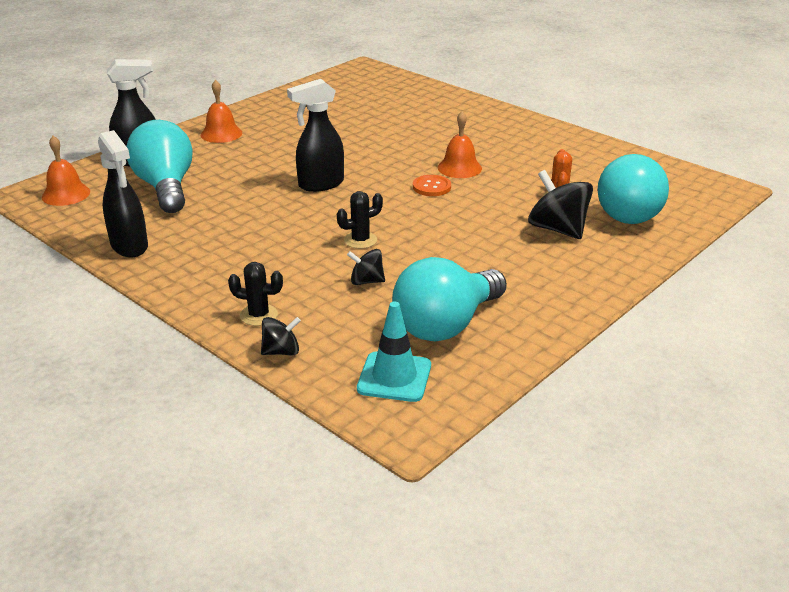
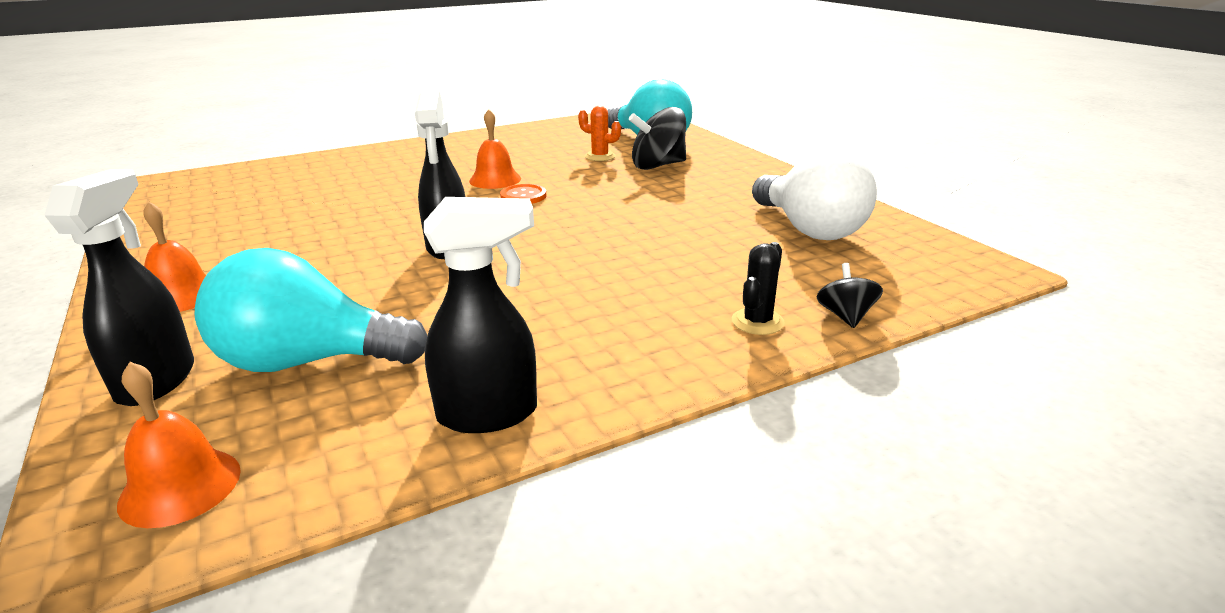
camera: 70 degrees left, 5 degrees down
black cactus [337,191,383,249] -> none
black spinning top [347,249,385,285] -> none
turquoise traffic cone [357,301,431,402] -> none
turquoise light bulb [392,257,507,341] -> white light bulb [752,149,877,240]

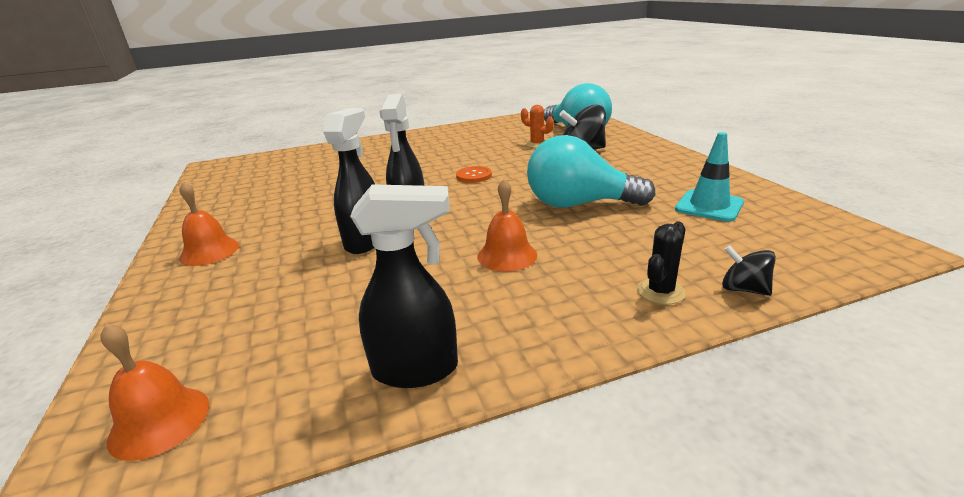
camera: 10 degrees right, 0 degrees up
black spray bottle [44,169,194,406] -> black spray bottle moved to [323,108,375,254]
turquoise light bulb [195,248,427,372] -> turquoise light bulb moved to [527,135,655,208]
orange bell [469,109,521,189] -> orange bell moved to [477,179,537,272]
white light bulb [752,149,877,240] -> turquoise traffic cone [675,132,744,222]
black spinning top [817,263,883,328] -> black spinning top turned 60 degrees counterclockwise [722,245,776,296]

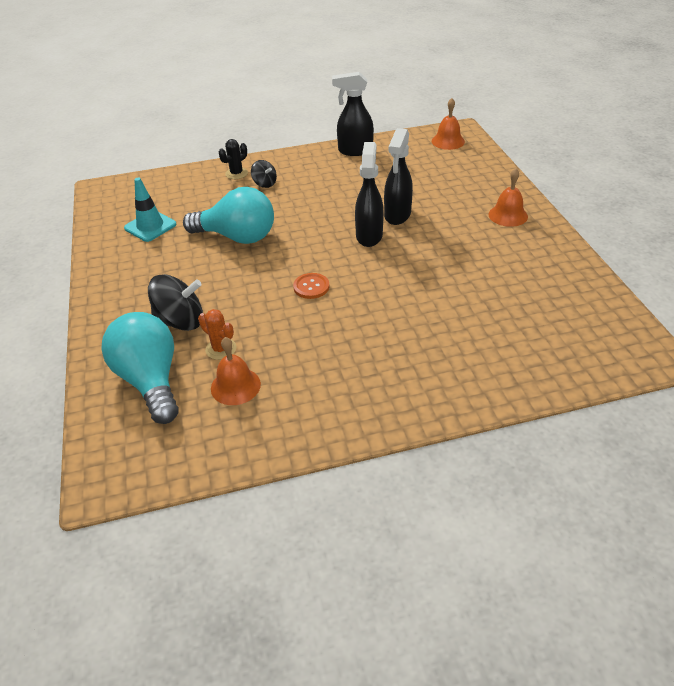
camera: 175 degrees left, 15 degrees up
orange bell [477,179,537,272] -> orange bell moved to [211,337,261,405]
black spinning top [722,245,776,296] -> black spinning top moved to [251,160,277,188]

